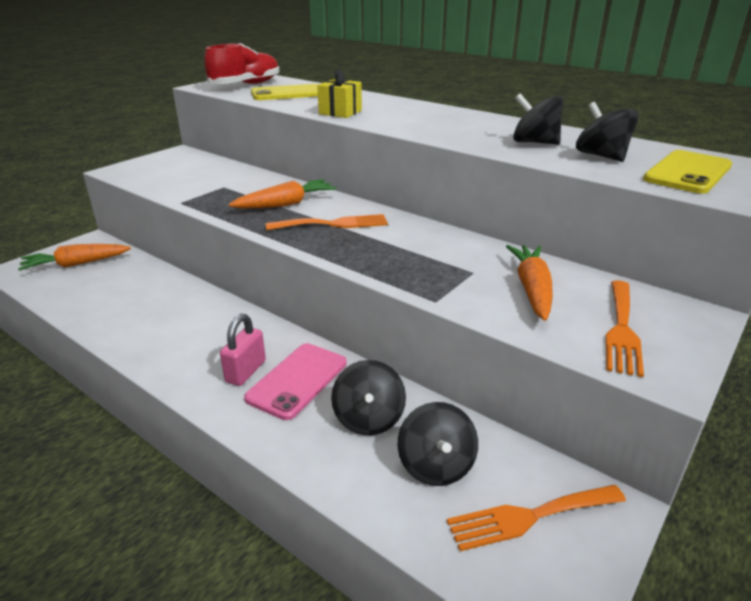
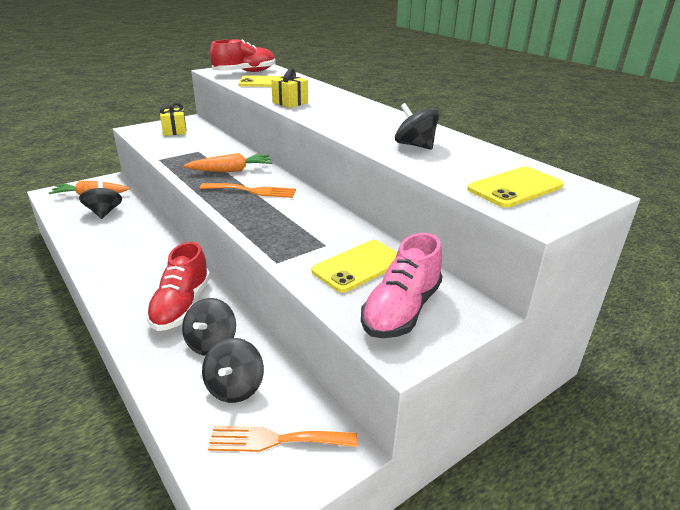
camera: 15 degrees right, 0 degrees up
pink padlock [220,314,266,386] -> none
pink phone [244,343,347,420] -> red shoe [146,242,210,331]
orange carrot [506,245,553,321] -> yellow phone [312,240,397,293]
black spinning top [576,102,639,162] -> black spinning top moved to [79,180,122,219]
orange fork [606,280,644,377] -> pink shoe [361,233,442,338]
none -> yellow gift [160,103,187,136]

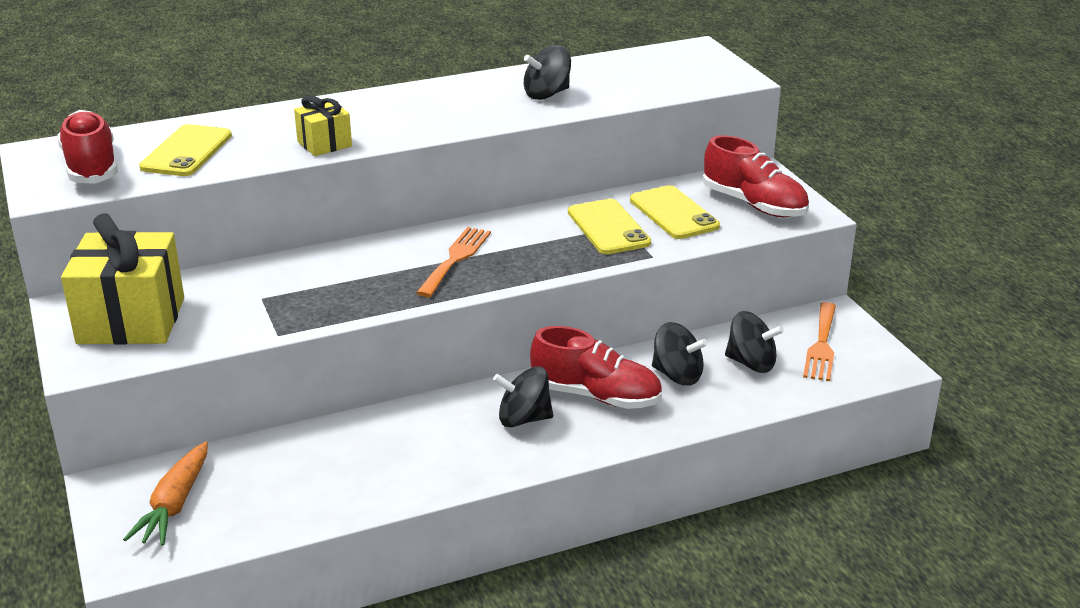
camera: 75 degrees left, 0 degrees up
black spinning top [79,180,122,219] -> black spinning top moved to [493,366,553,427]
yellow gift [160,103,187,136] -> yellow gift [61,213,184,345], size x1.95
orange carrot [184,153,273,172] -> none
pink shoe [361,233,442,338] -> red shoe [703,135,809,217]
yellow phone [467,167,564,208] -> yellow phone moved to [568,199,651,254]

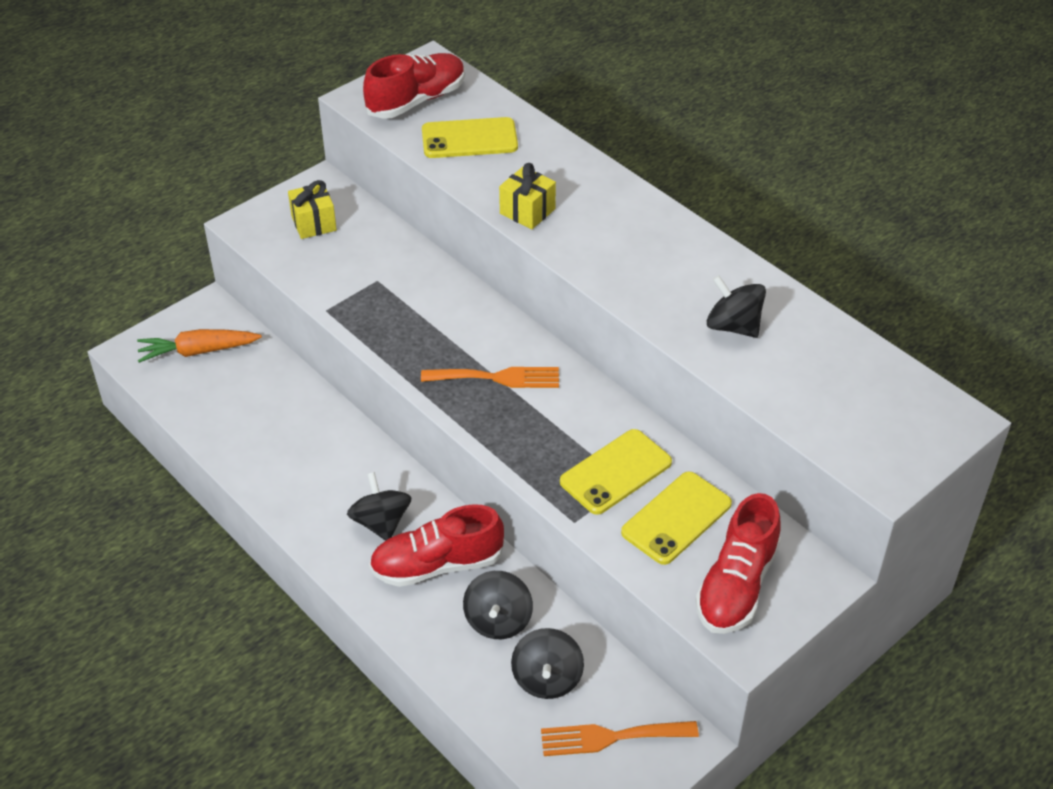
camera: 70 degrees right, 15 degrees up
yellow gift [61,213,184,345] -> yellow gift [288,180,337,239], size x0.51
red shoe [530,326,662,409] -> red shoe turned 75 degrees clockwise [369,504,504,587]

